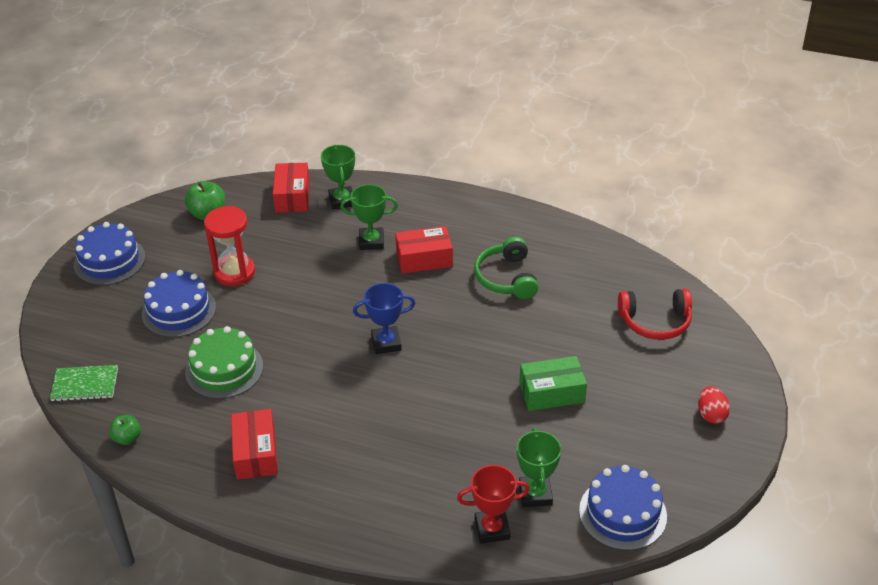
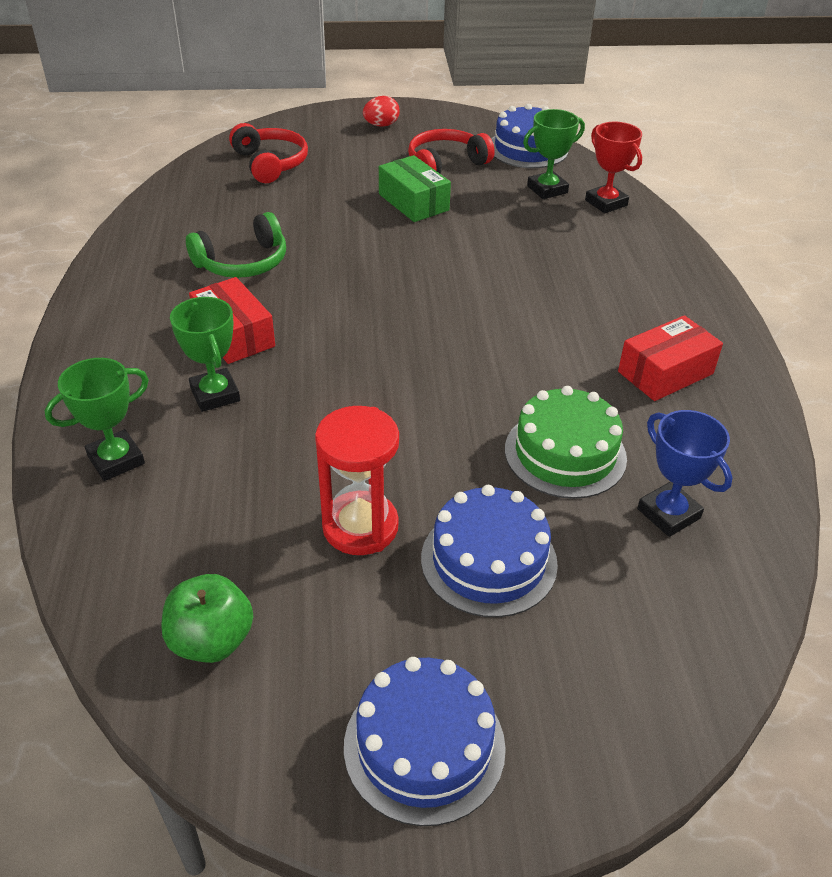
camera: 115 degrees left, 0 degrees up
green notebook [50,365,118,402] -> none
green apple [109,415,141,445] -> none
red box [273,163,310,213] -> none
blue trophy [353,283,415,354] -> blue trophy moved to [637,410,733,537]
none -> red headphones [408,129,495,174]

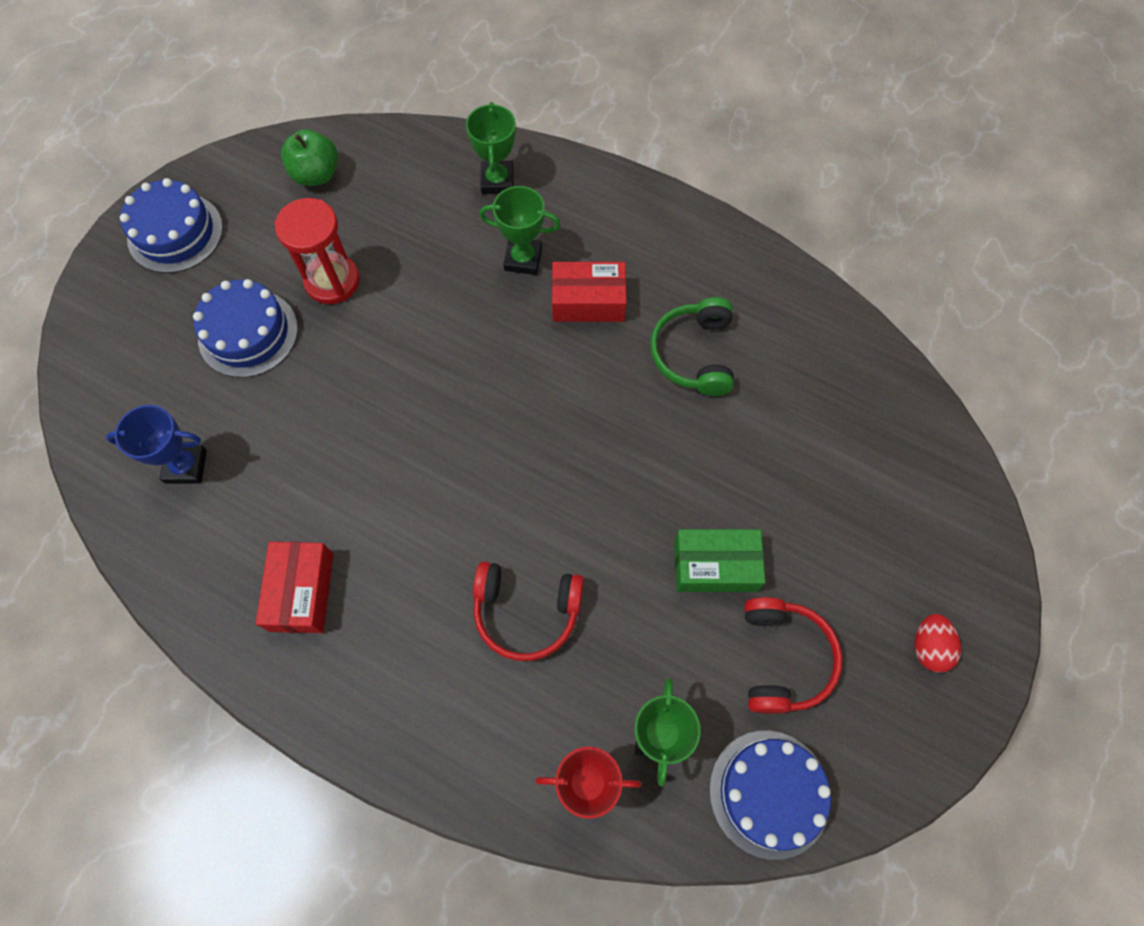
camera: 125 degrees right, 25 degrees up
red headphones [229,123,308,183] -> red headphones moved to [473,562,584,661]
green cake [505,386,627,499] -> none

